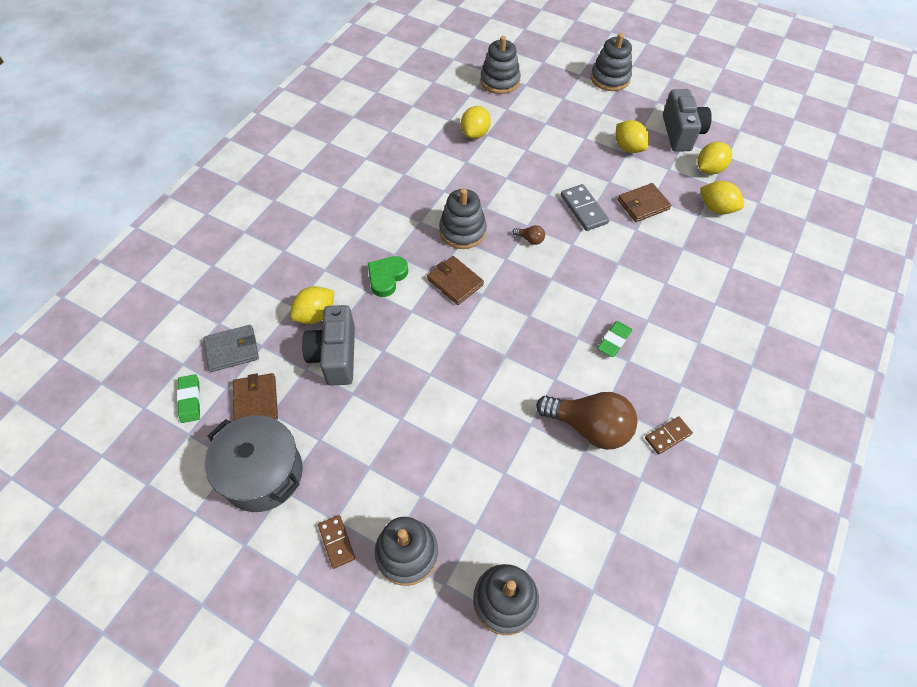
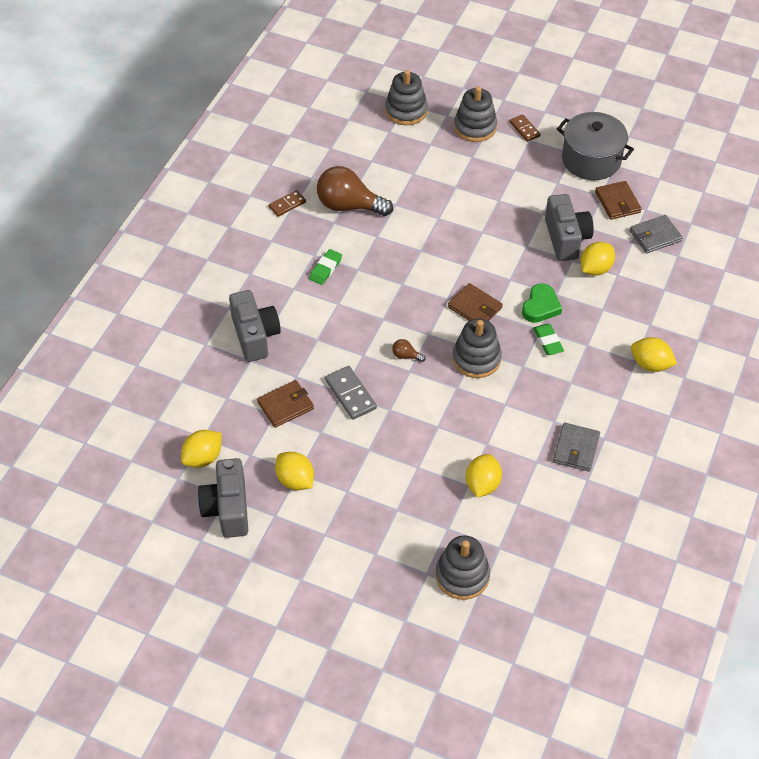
camera: 175 degrees right, 5 degrees down
green eraser [177,374,201,423] -> green eraser moved to [533,324,564,355]
grey stacking toy [591,33,632,91] -> none
yellow lemon [700,181,744,214] -> yellow lemon moved to [631,337,677,372]
none -> grey camera [229,290,281,362]
none -> grey wallet [553,423,600,472]

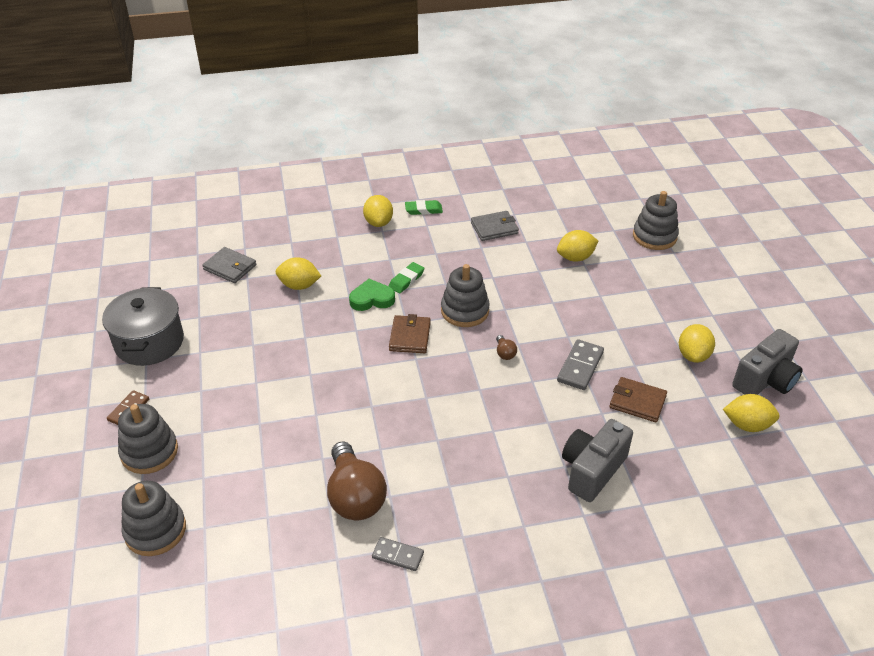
camera: 125 degrees left, 10 degrees down
brown domino [269,190,306,217] -> grey domino [372,537,424,571]
green eraser [309,249,342,285] -> green eraser moved to [405,200,443,215]
grey camera [545,194,594,261] -> none
brown wallet [595,181,641,220] -> none

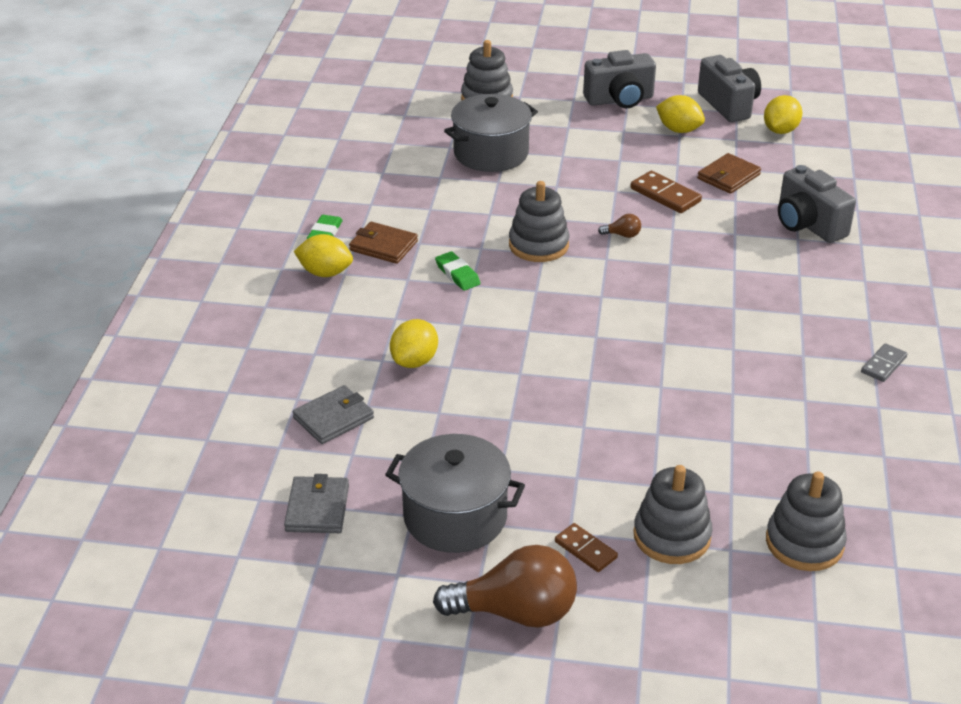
camera: 70 degrees left, 5 degrees down
brown light bulb [327,441,387,520] -> brown light bulb moved to [433,545,577,628]
green heart [349,279,395,311] -> none
brown wallet [389,314,431,353] -> brown wallet moved to [349,222,418,264]
grey wallet [471,211,519,241] -> grey wallet moved to [284,474,349,533]
yellow lemon [557,230,598,262] -> grey pot [444,94,538,172]
grey domino [557,339,604,390] -> brown domino [630,171,702,213]
none -> grey camera [583,50,656,108]

